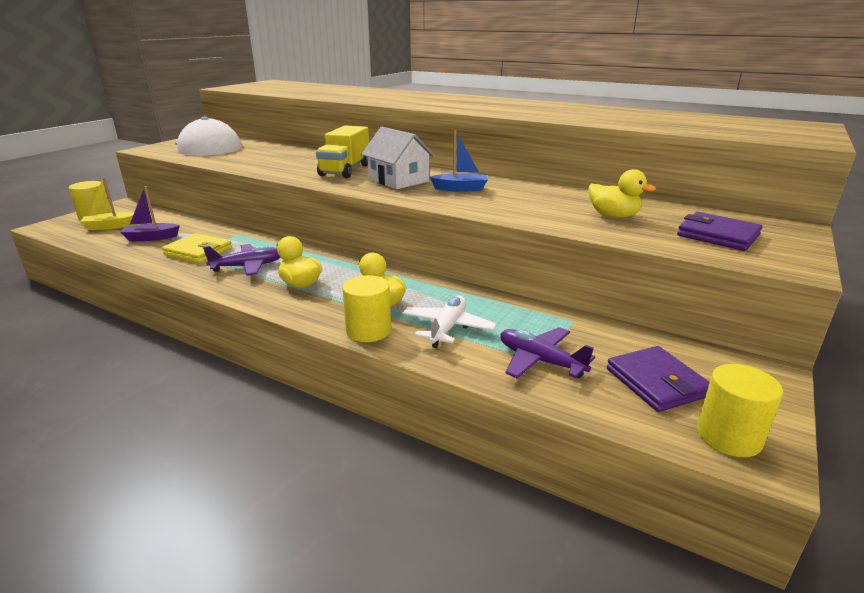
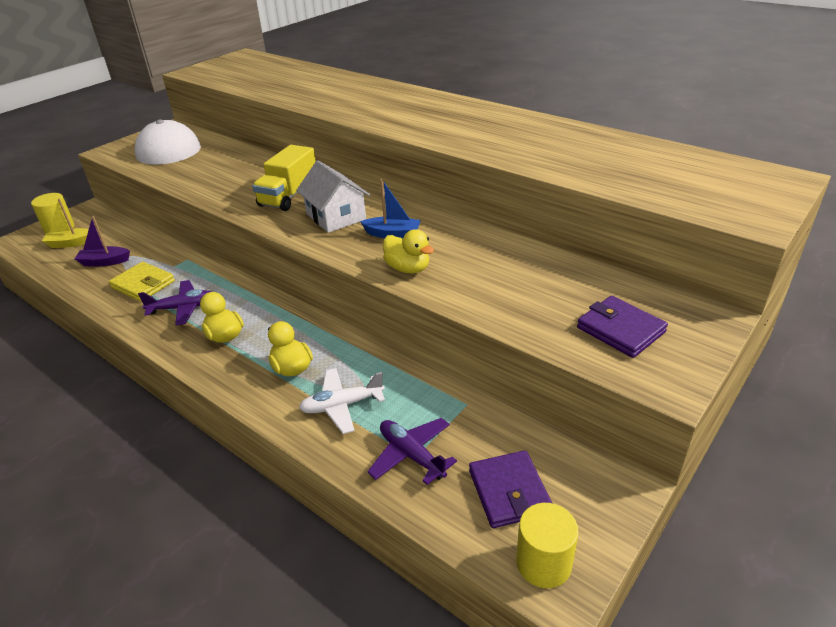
camera: 10 degrees right, 10 degrees up
yellow cylinder [342,275,391,342] -> none
white plane [402,295,497,348] -> white plane turned 135 degrees counterclockwise [299,368,385,434]
yellow duck [588,169,656,218] -> yellow duck moved to [383,229,434,273]

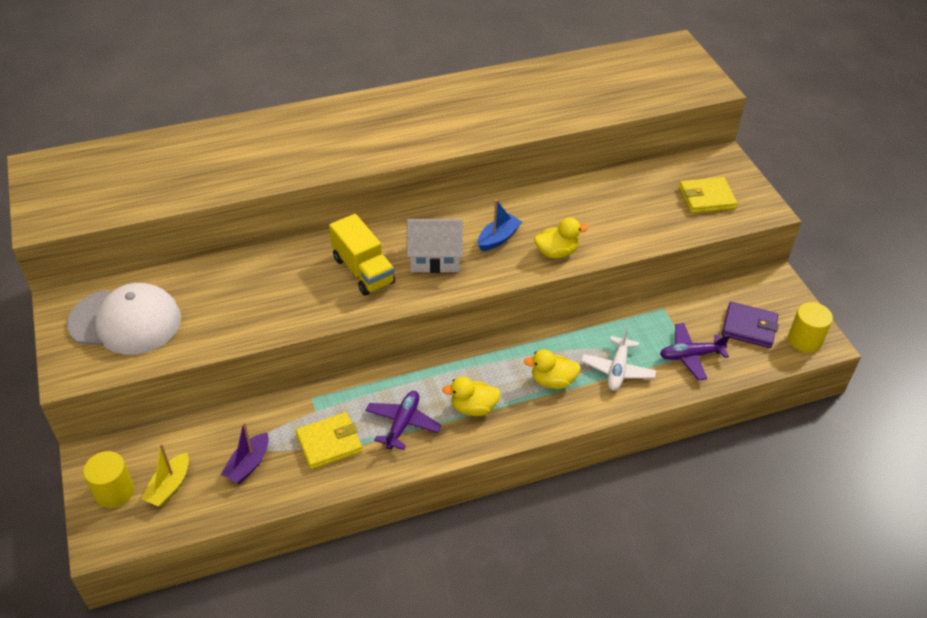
camera: 60 degrees left, 10 degrees up
purple wallet [577,296,668,358] -> yellow wallet [679,177,737,213]

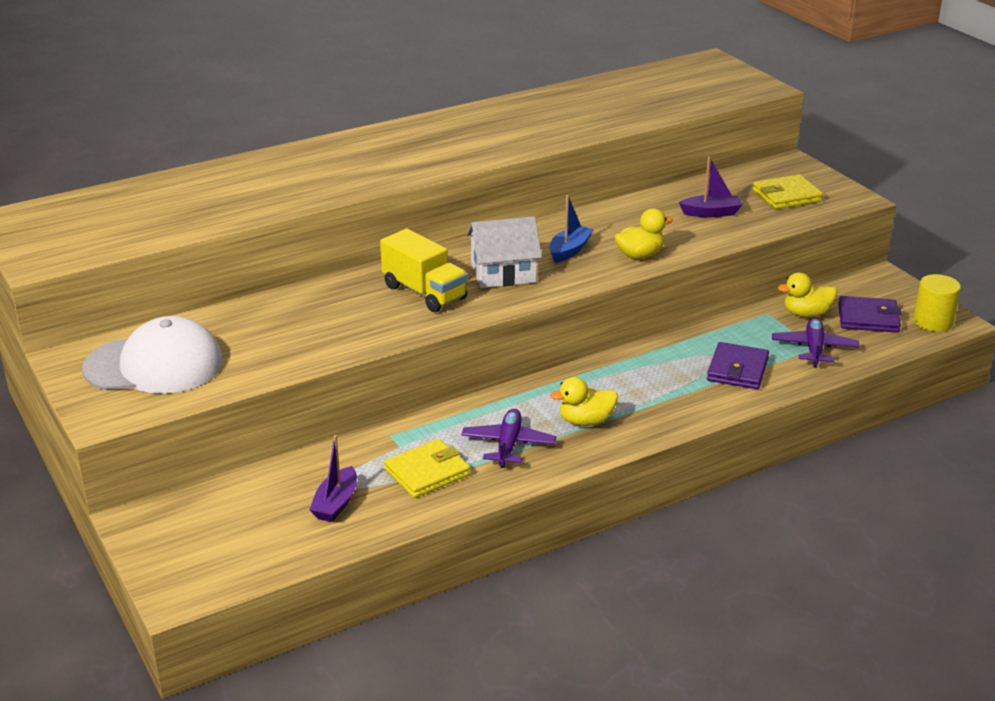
camera: 10 degrees left, 15 degrees down
yellow cylinder [83,451,134,508] -> none
yellow boat [141,444,189,507] -> none
yellow duck [524,349,581,389] -> yellow duck moved to [778,273,837,317]
white plane [581,327,656,391] -> purple wallet [707,342,769,389]
purple plane [660,323,730,380] -> purple plane turned 120 degrees clockwise [772,317,859,368]
none -> purple boat [679,156,743,217]

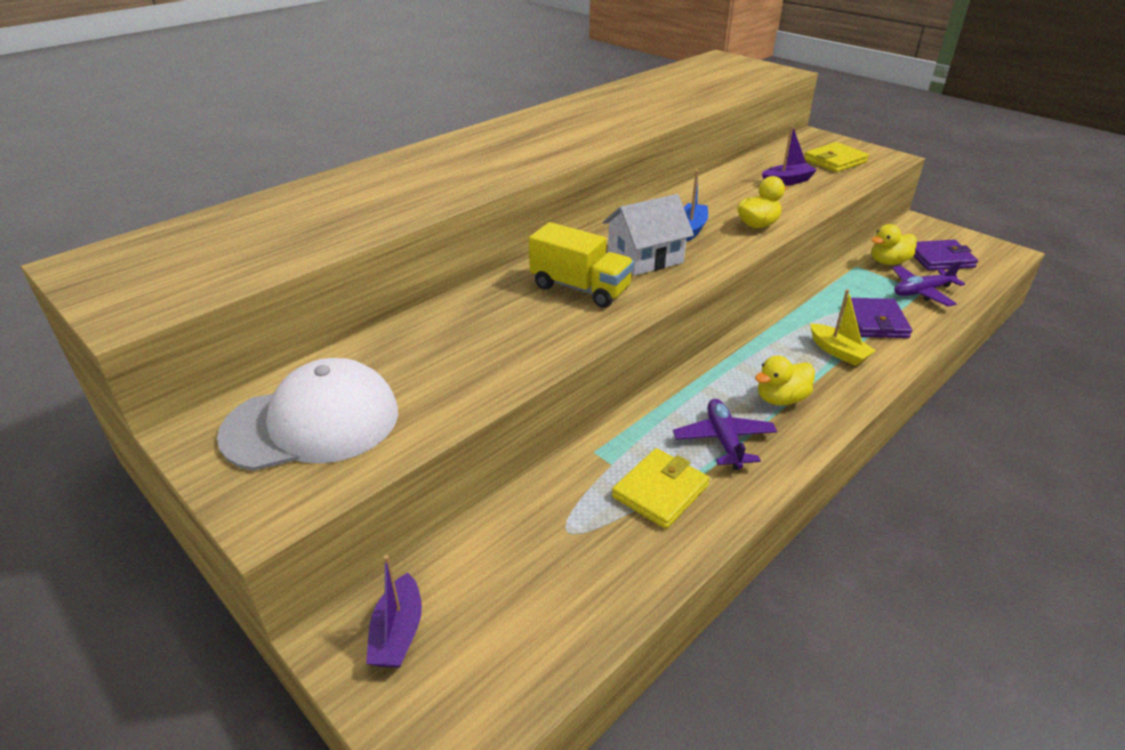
camera: 15 degrees left, 5 degrees up
purple boat [309,435,357,522] -> purple boat moved to [366,555,422,668]
purple plane [772,317,859,368] -> purple plane turned 105 degrees counterclockwise [892,261,965,307]
yellow cylinder [913,274,961,332] -> none
none -> yellow boat [810,289,876,366]

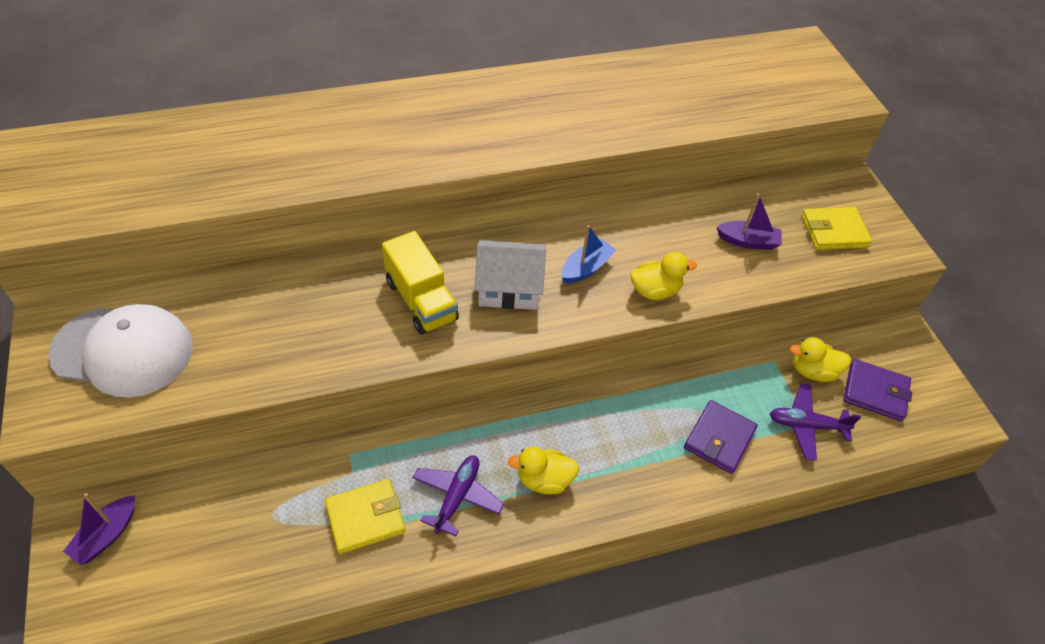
camera: 25 degrees right, 15 degrees up
yellow boat [810,289,876,366] -> none

